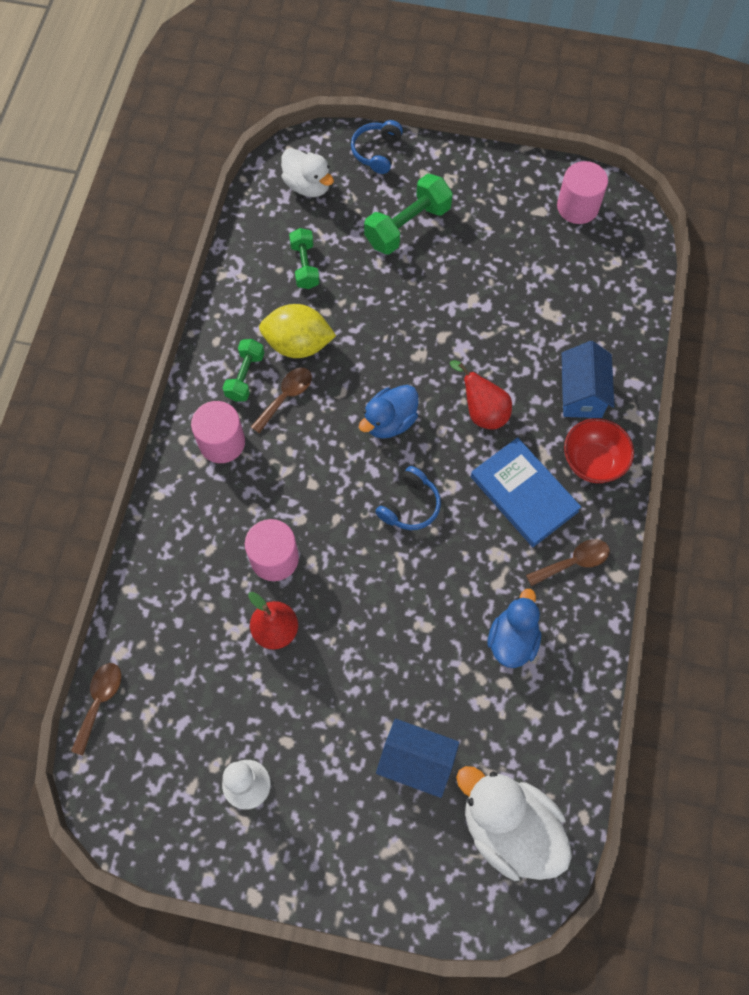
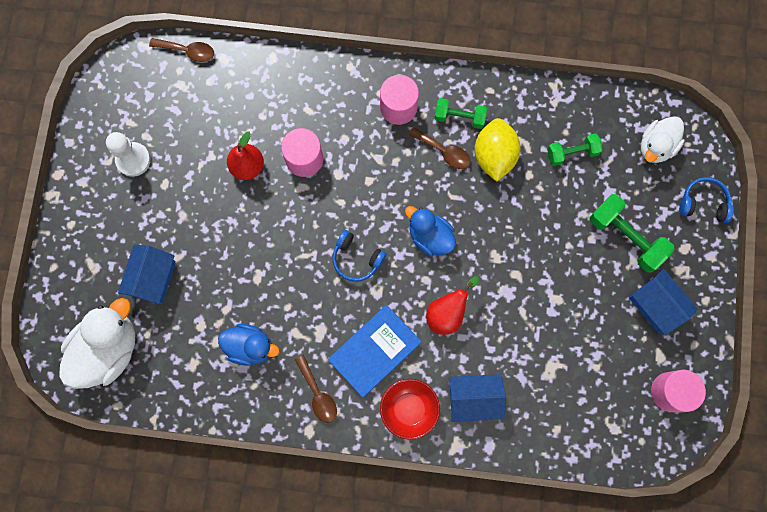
camera: 85 degrees right, 10 degrees up
none -> blue house [629,269,698,335]

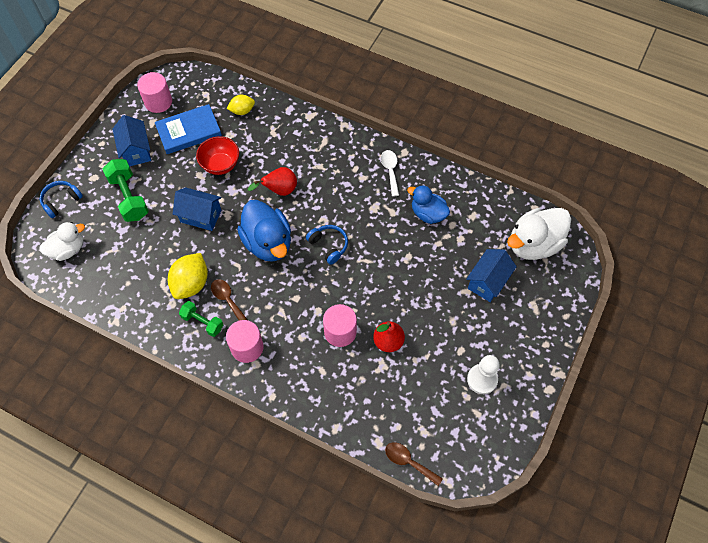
camera: 160 degrees left, 15 degrees down
brown spoon [295,355,337,423] -> white spoon [381,150,399,197]
blue book [328,305,422,398] -> blue book moved to [155,104,222,154]
red bowl [380,379,440,440] -> red bowl moved to [196,136,239,175]
blue duck [405,206,456,257] -> blue duck [237,200,291,262], size x1.58
blue house [449,374,506,422] -> blue house moved to [173,187,222,231]
green dumbbell [547,133,603,166] -> none
blue headphones [679,177,734,223] -> blue headphones turned 105 degrees clockwise [40,181,83,218]
none -> yellow lemon [227,95,255,115]

